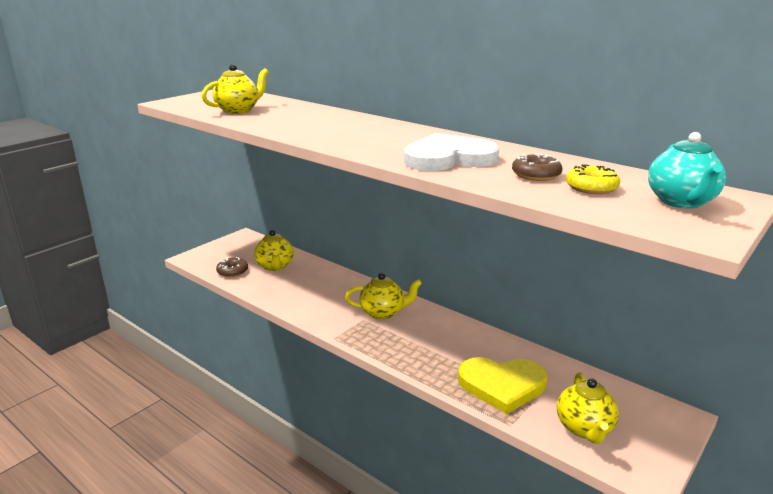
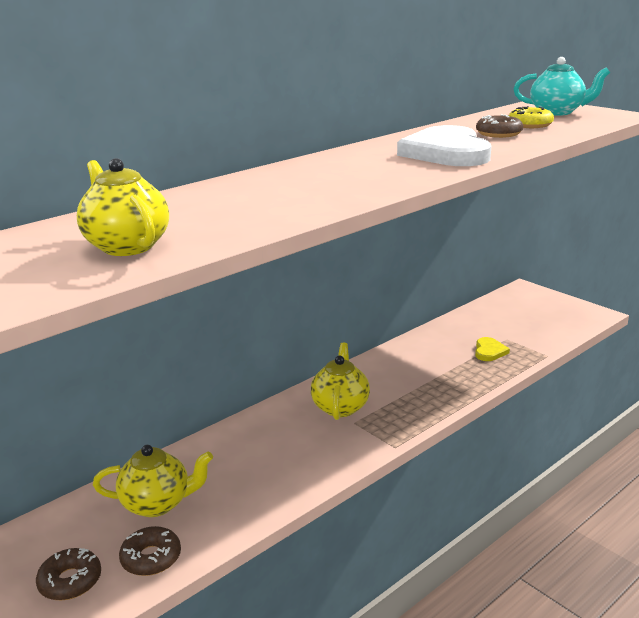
camera: 80 degrees left, 0 degrees up
yellow heart [458,357,548,414] -> yellow heart [475,337,510,361], size x0.47
yellow teapot [557,372,619,444] -> none
none -> brown donut [36,548,101,600]

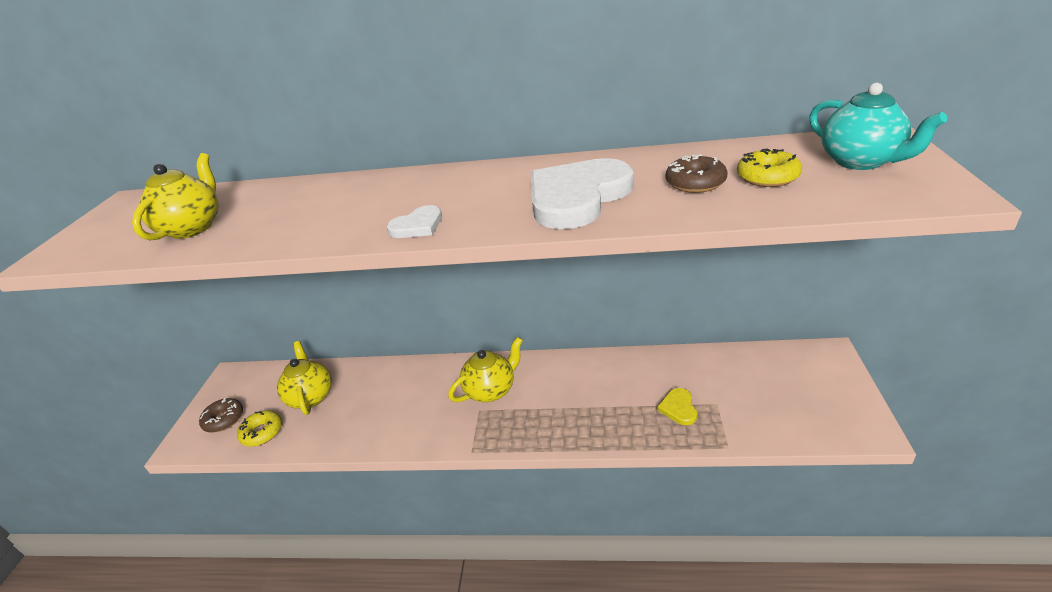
camera: 50 degrees right, 10 degrees up
yellow teapot [93,445,213,517] -> yellow teapot turned 150 degrees counterclockwise [277,341,332,415]
brown donut [119,526,181,576] -> yellow donut [237,410,282,447]
yellow heart [475,337,510,361] -> yellow heart turned 120 degrees clockwise [657,388,697,425]
none -> white heart [387,205,442,238]

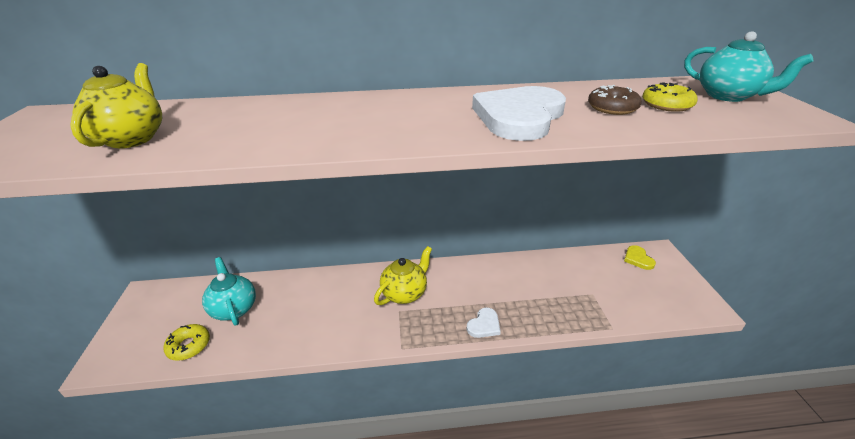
camera: 15 degrees left, 0 degrees up
brown donut [199,398,243,432] -> none
yellow teapot [277,341,332,415] -> turquoise teapot [202,257,256,326]
white heart [387,205,442,238] -> white heart moved to [467,308,501,338]
yellow heart [657,388,697,425] -> yellow heart moved to [624,245,656,270]

